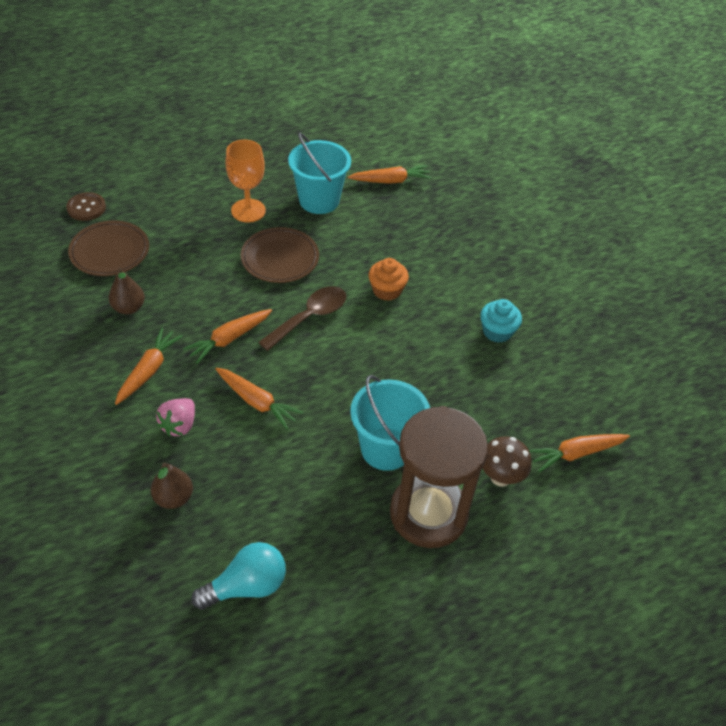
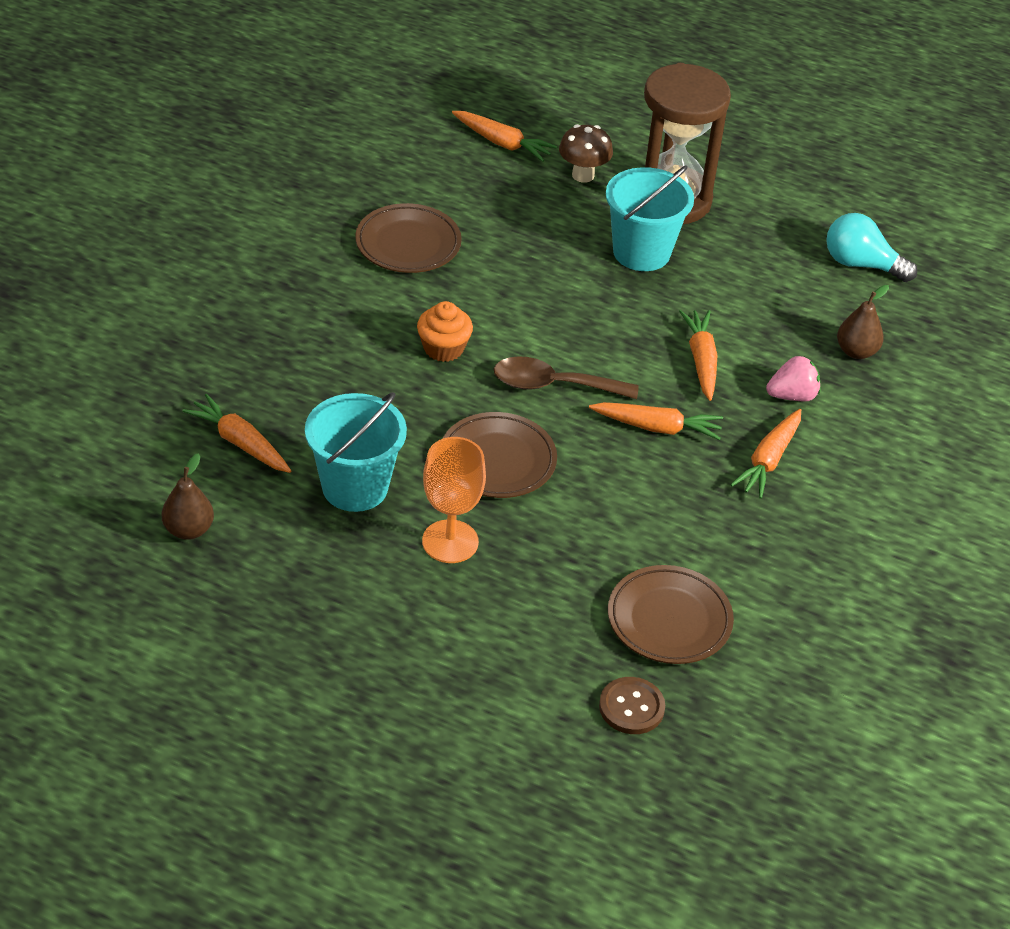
camera: 130 degrees left, 5 degrees down
brown pear [109,267,145,314] -> brown pear moved to [162,453,214,540]
orange carrot [115,328,183,405] -> orange carrot turned 45 degrees counterclockwise [730,409,801,499]
turquoise cupcake [480,299,522,343] -> brown plate [355,203,462,273]

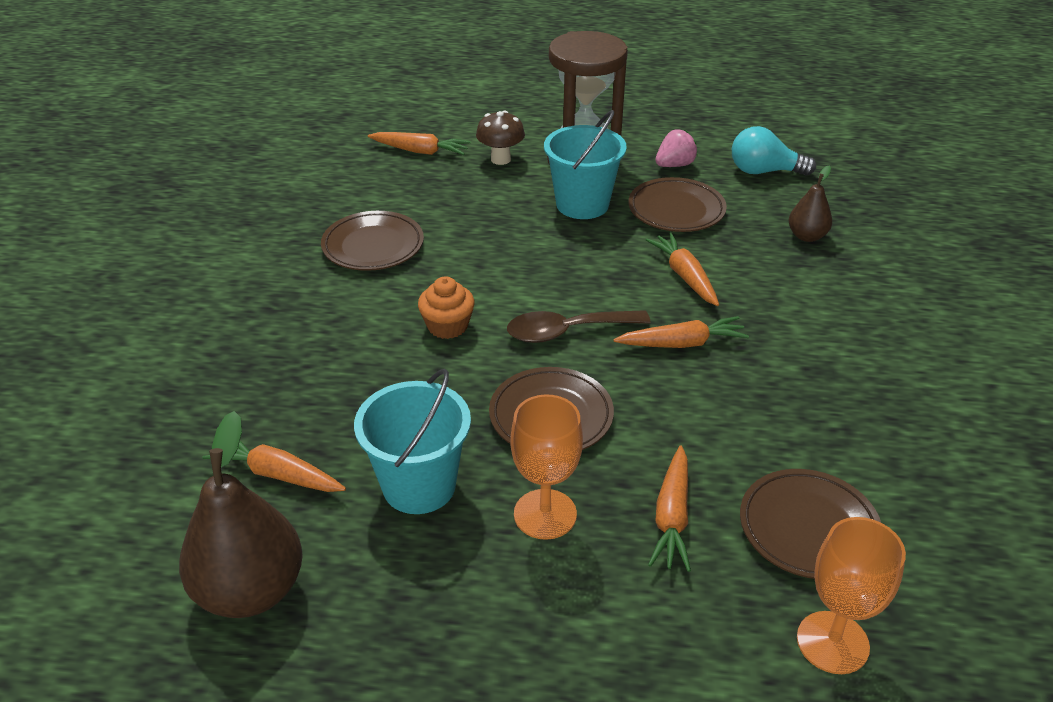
camera: 15 degrees left, 5 degrees down
brown pear [162,453,214,540] -> brown pear [179,411,303,618], size x1.88
brown button [599,677,665,734] -> orange goblet [797,517,906,674]
orange carrot [730,409,801,499] -> orange carrot moved to [648,446,691,572]
pink strawberry [766,356,820,401] -> pink strawberry moved to [655,129,698,167]
none -> brown plate [629,177,727,232]

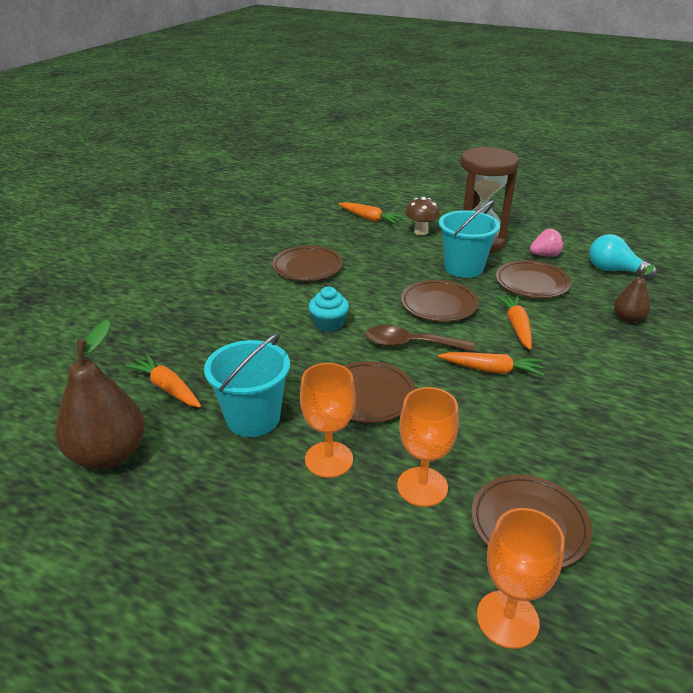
camera: 20 degrees right, 5 degrees down
orange cupcake [418,276,475,339] -> turquoise cupcake [309,287,349,332]
orange carrot [648,446,691,572] -> orange goblet [397,387,459,507]
none -> brown plate [401,280,479,322]

